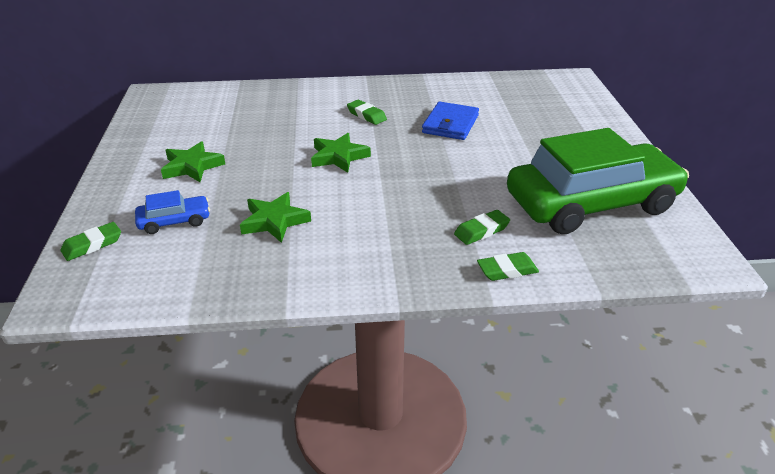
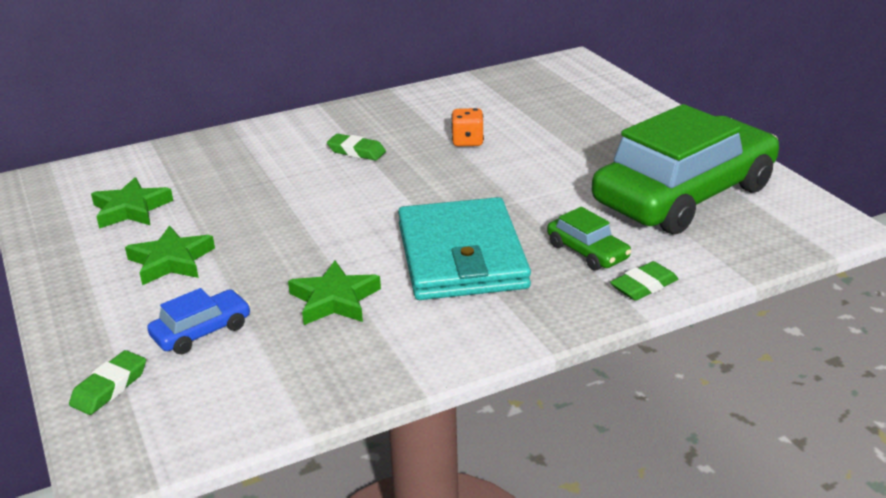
camera: 20 degrees left, 5 degrees down
green star [311,133,371,173] -> green star moved to [91,177,173,229]
blue wallet [422,101,479,140] -> orange dice [451,108,484,146]
green eraser [454,210,510,245] -> green car [547,207,631,271]
none -> turquoise wallet [398,197,531,300]

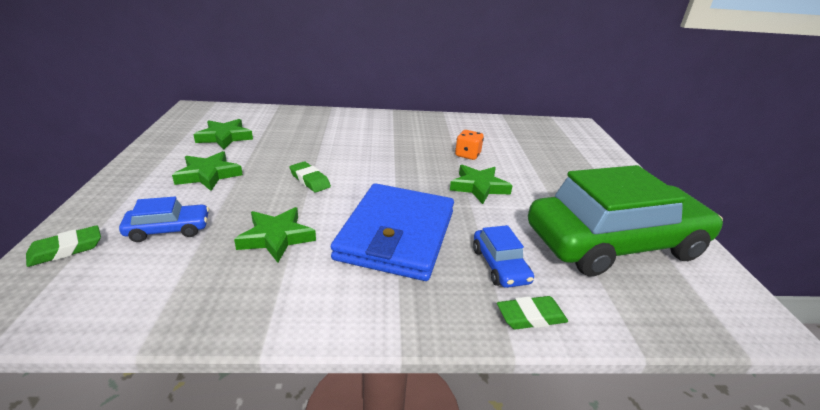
camera: 20 degrees right, 0 degrees up
green eraser [327,134,386,161] -> green eraser moved to [289,162,331,192]
turquoise wallet [398,197,531,300] -> blue wallet [331,183,454,281]
green car [547,207,631,271] -> blue car [473,225,534,288]
none -> green star [450,165,513,204]

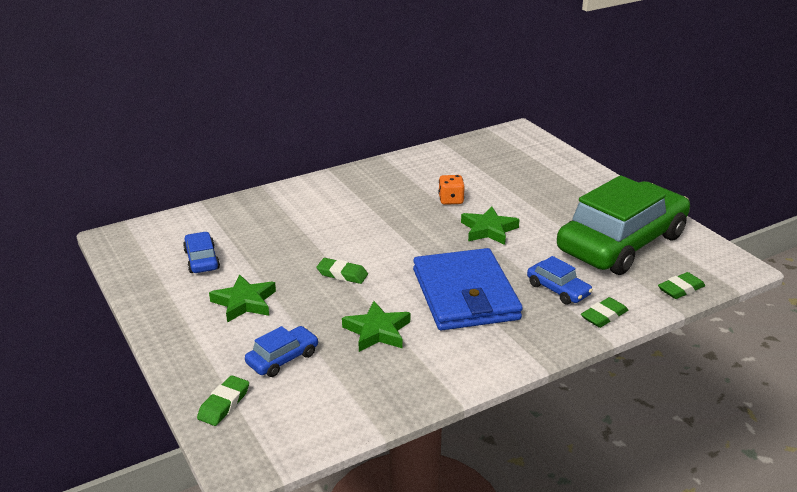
camera: 25 degrees left, 0 degrees up
green star [193,119,253,149] -> blue car [183,232,220,273]
none -> green eraser [658,272,705,299]

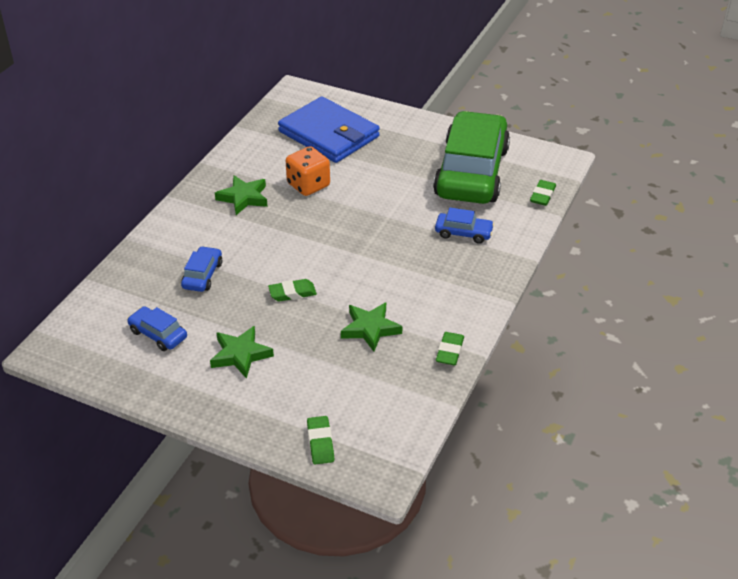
camera: 35 degrees left, 10 degrees up
blue car [245,326,319,377] -> blue car moved to [181,246,222,292]
blue wallet [413,248,523,331] -> blue wallet moved to [278,97,380,163]
orange dice [438,175,465,205] -> orange dice [286,146,330,196], size x1.53
green star [461,207,520,245] -> green star moved to [215,175,268,215]
green eraser [581,297,628,328] -> green eraser moved to [436,332,464,365]

